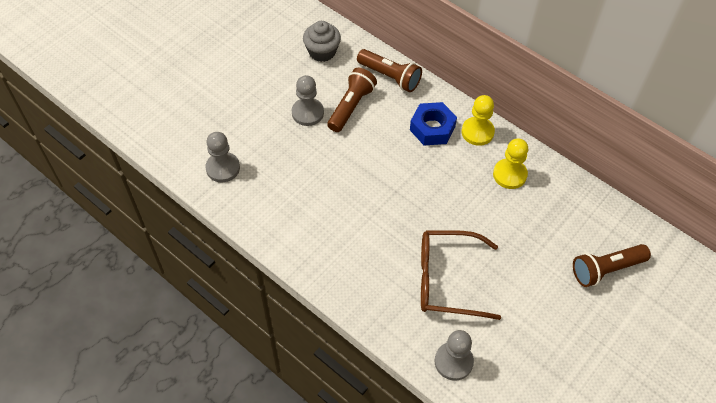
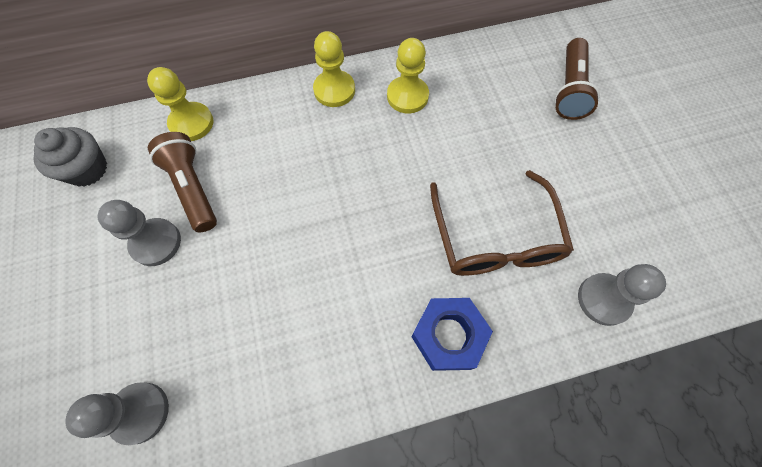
camera: 55 degrees left, 10 degrees up
brown flashlight [357,49,422,92] -> yellow pawn [147,67,213,141]
blue nut [410,102,457,145] -> blue nut moved to [412,298,493,371]
brown glasses [421,230,501,320] -> brown glasses turned 45 degrees counterclockwise [430,170,574,276]

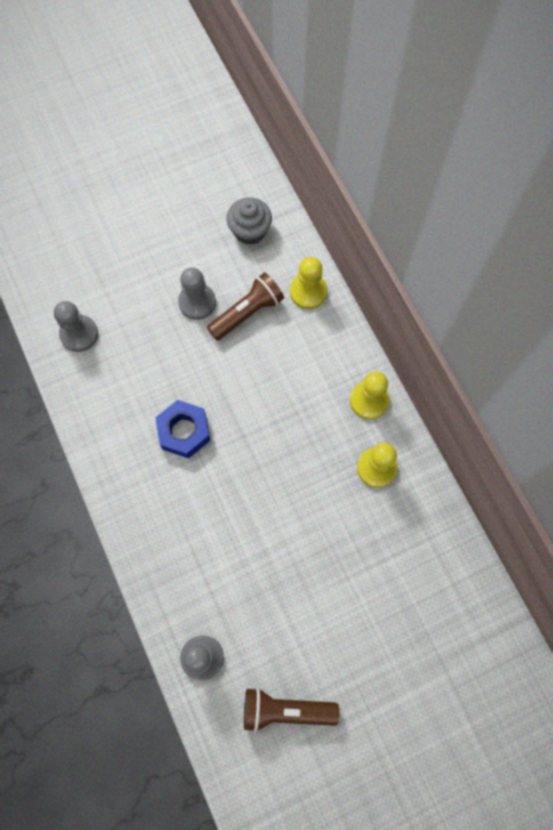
camera: 80 degrees right, 5 degrees up
blue nut [412,298,493,371] -> blue nut moved to [155,400,210,458]
brown glasses [430,170,574,276] -> none
brown flashlight [554,38,600,120] -> brown flashlight moved to [244,688,339,732]

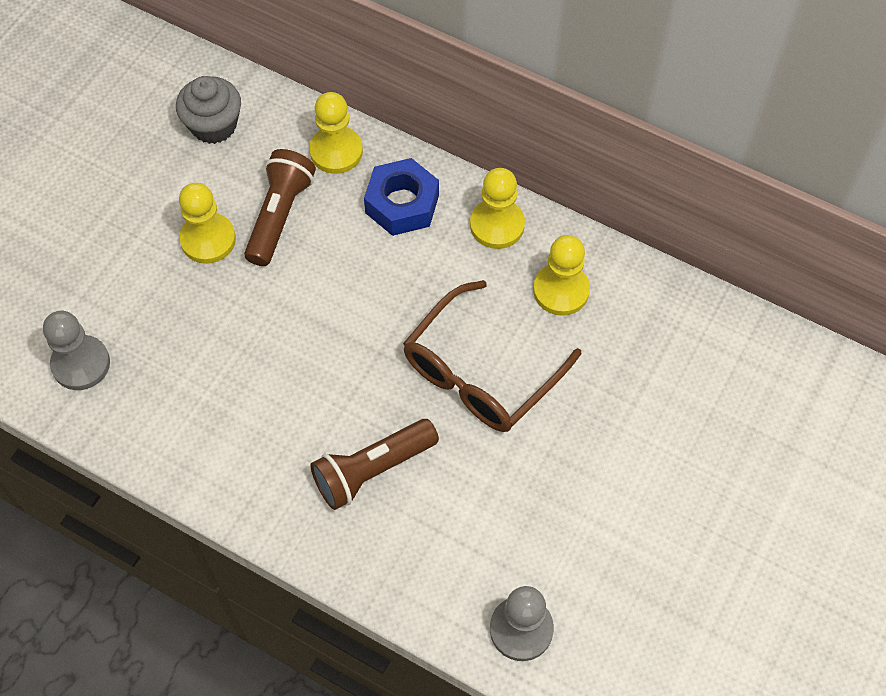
camera: 35 degrees left, 10 degrees down
blue nut [155,400,210,458] -> blue nut moved to [364,158,439,236]
grey pawn [178,267,216,320] -> yellow pawn [179,183,236,264]
brown flashlight [244,688,339,732] -> brown flashlight moved to [310,419,439,510]
none -> brown glasses [403,280,581,432]

